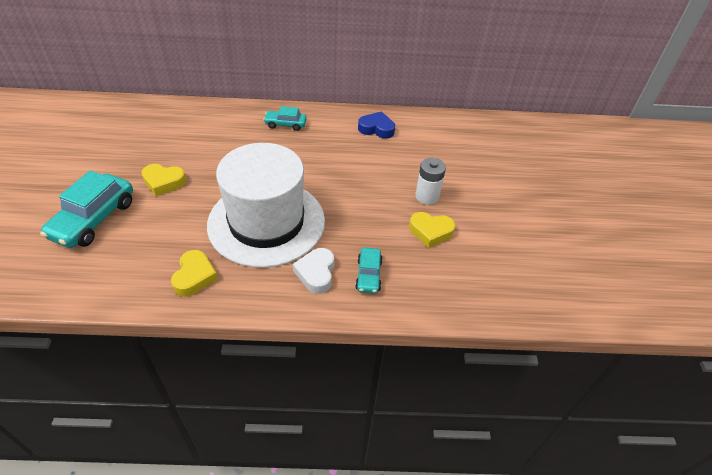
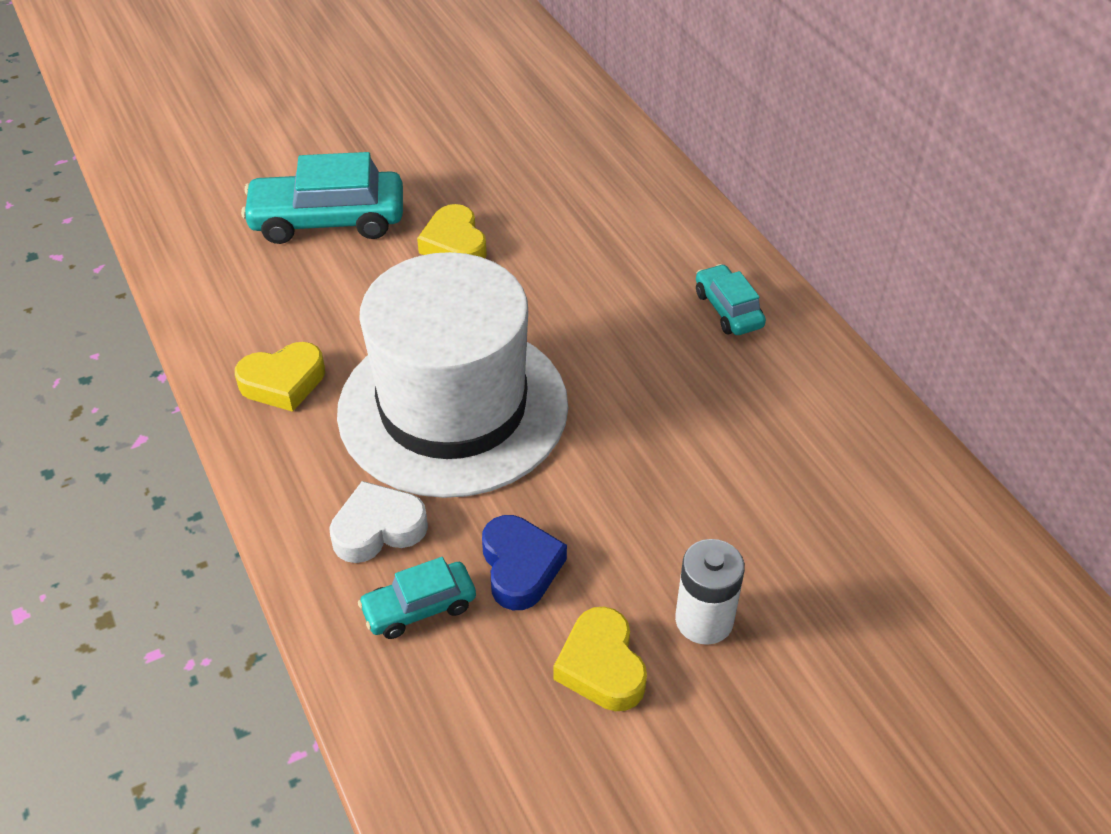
camera: 65 degrees right, 0 degrees up
blue heart [358,111,395,139] -> blue heart moved to [482,515,567,610]

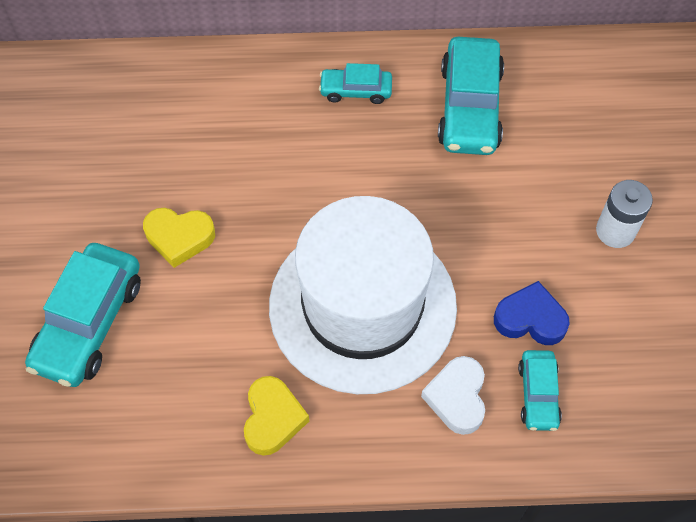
camera: 65 degrees left, 15 degrees up
yellow heart [553,607,647,711] -> none
none -> turquoise car [438,37,504,155]

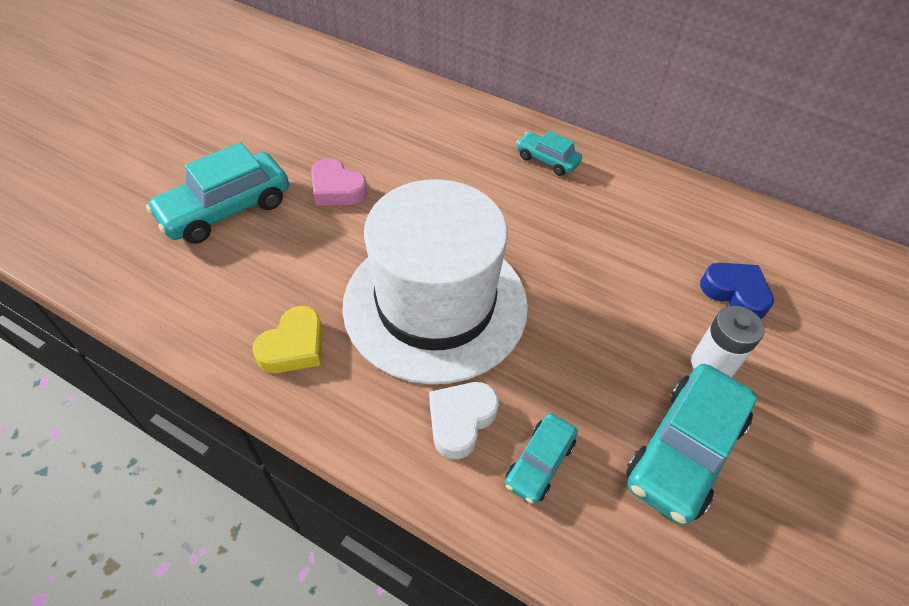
camera: 30 degrees right, 10 degrees down
yellow heart [143,208,215,268] -> pink heart [311,158,368,206]
turquoise car [438,37,504,155] -> turquoise car moved to [626,364,757,525]
blue heart [494,281,570,345] -> blue heart moved to [700,263,774,319]

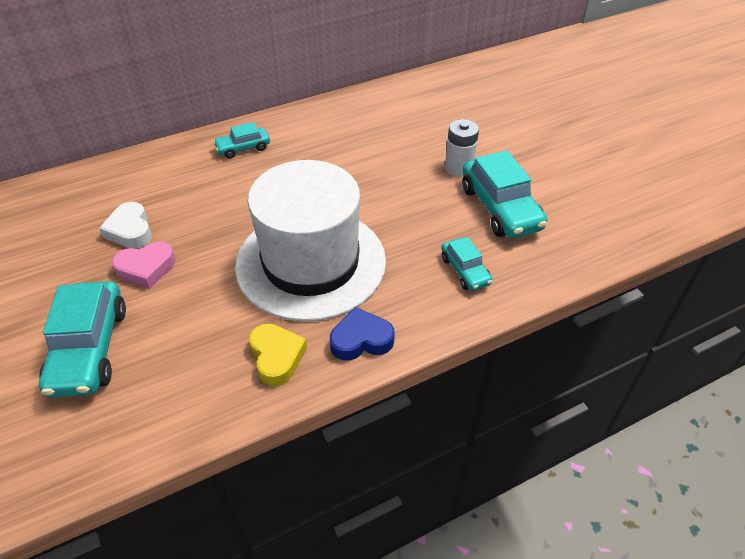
camera: 55 degrees left, 5 degrees down
white heart [429,382,499,459] -> white heart moved to [99,202,152,248]
blue heart [700,263,774,319] -> blue heart moved to [330,307,395,361]

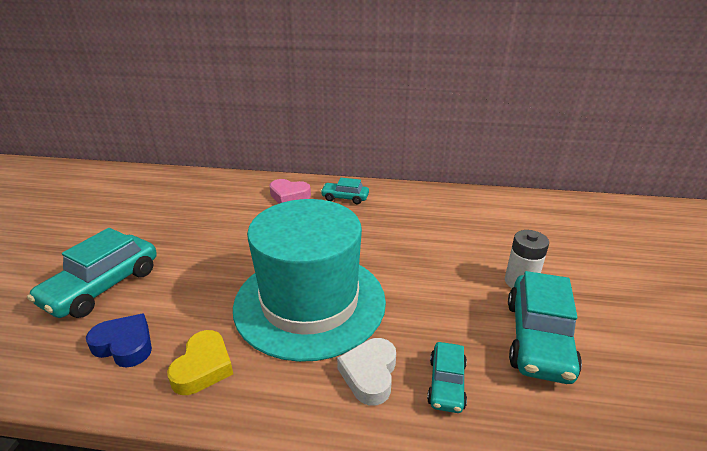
camera: 35 degrees right, 15 degrees down
white heart [99,202,152,248] -> white heart moved to [337,338,396,406]
pink heart [112,242,175,289] -> pink heart moved to [269,179,311,204]
white hat [235,160,386,322] -> turquoise hat [233,199,386,362]
blue heart [330,307,395,361] -> blue heart moved to [86,313,152,368]

